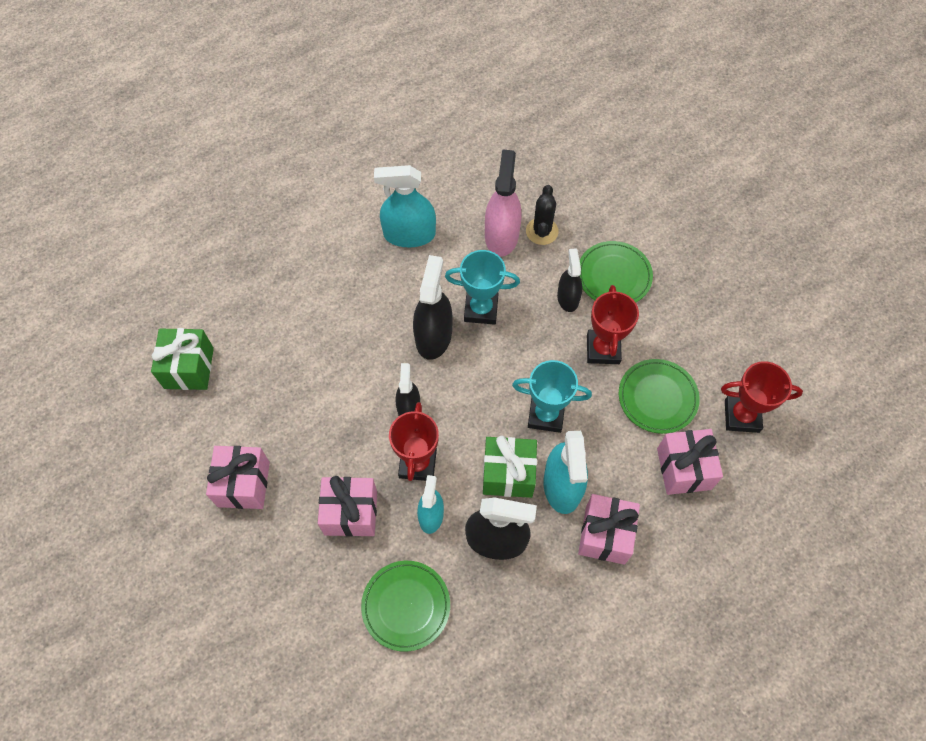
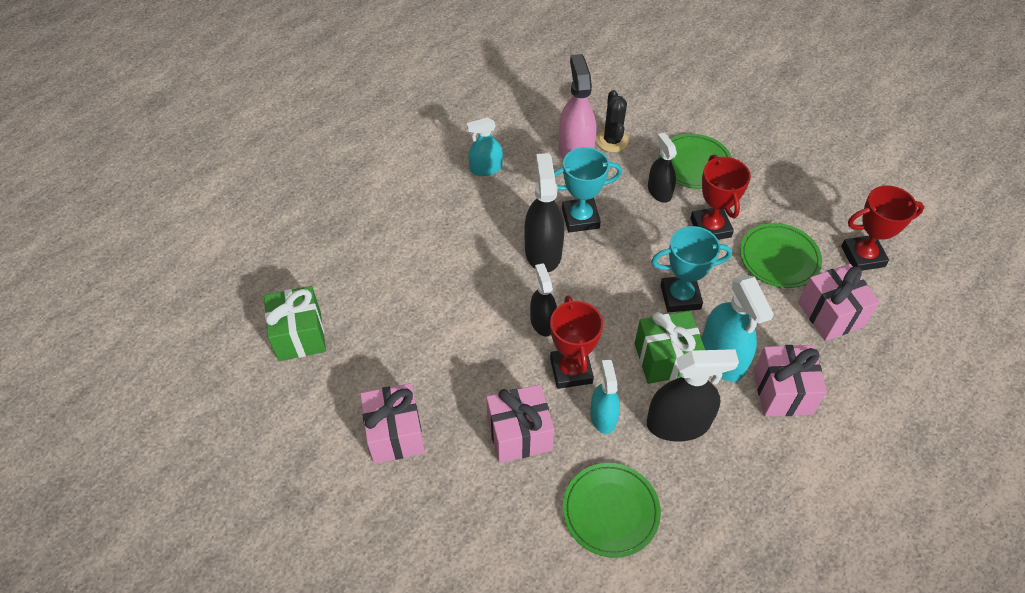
camera: 15 degrees left, 10 degrees down
turquoise spray bottle [374,165,436,247] -> turquoise spray bottle [467,117,503,176], size x0.62

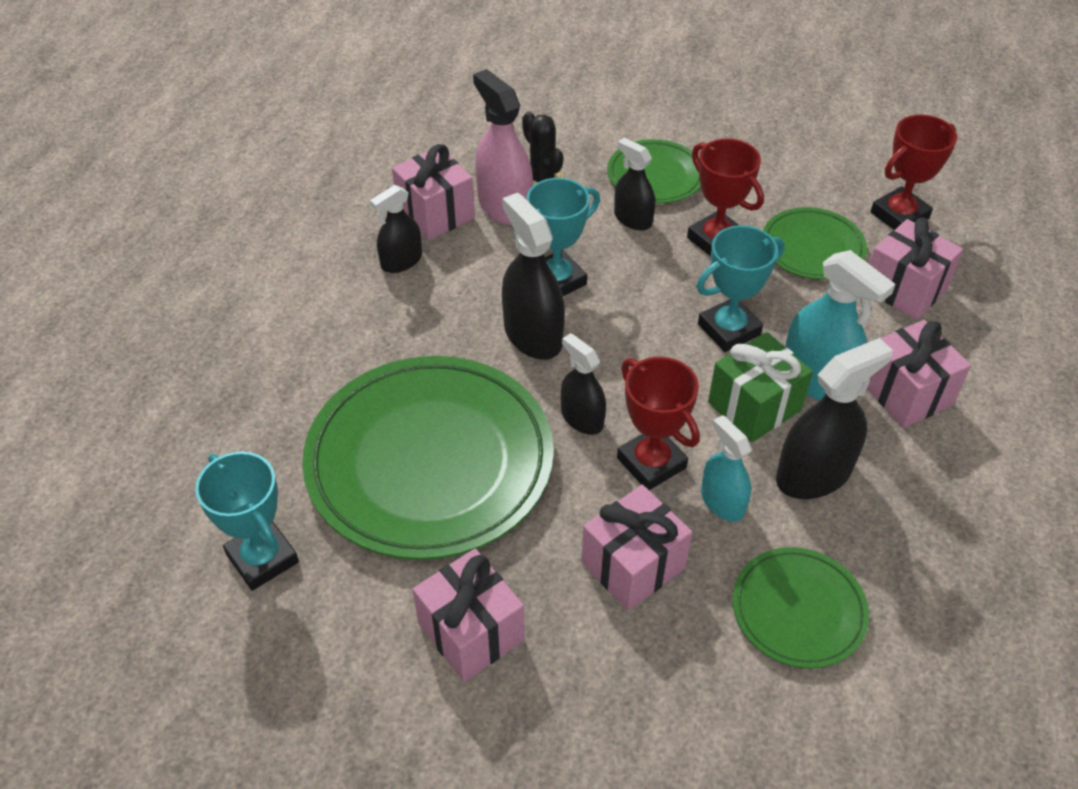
camera: 25 degrees left, 5 degrees down
green gift [264,286,326,361] -> turquoise trophy [195,452,299,591]
turquoise spray bottle [467,117,503,176] -> black spray bottle [370,185,422,273]
none -> green plate [302,356,554,560]
none -> pink gift [392,144,475,240]

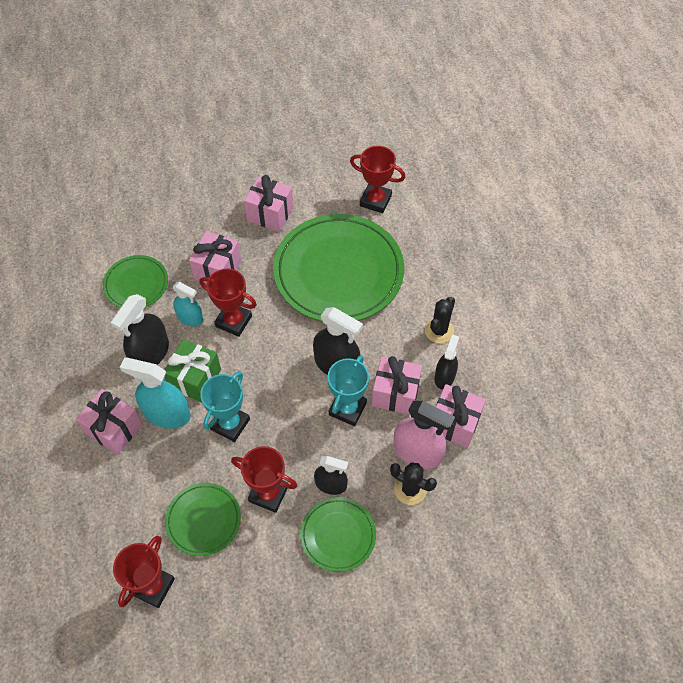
camera: 150 degrees right, 10 degrees up
turquoise trophy [195,452,299,591] -> red trophy [350,146,405,213]
black spray bottle [561,333,606,435] -> none
pink gift [870,217,963,320] -> pink gift moved to [372,356,422,414]
none -> black cactus [425,297,455,343]

